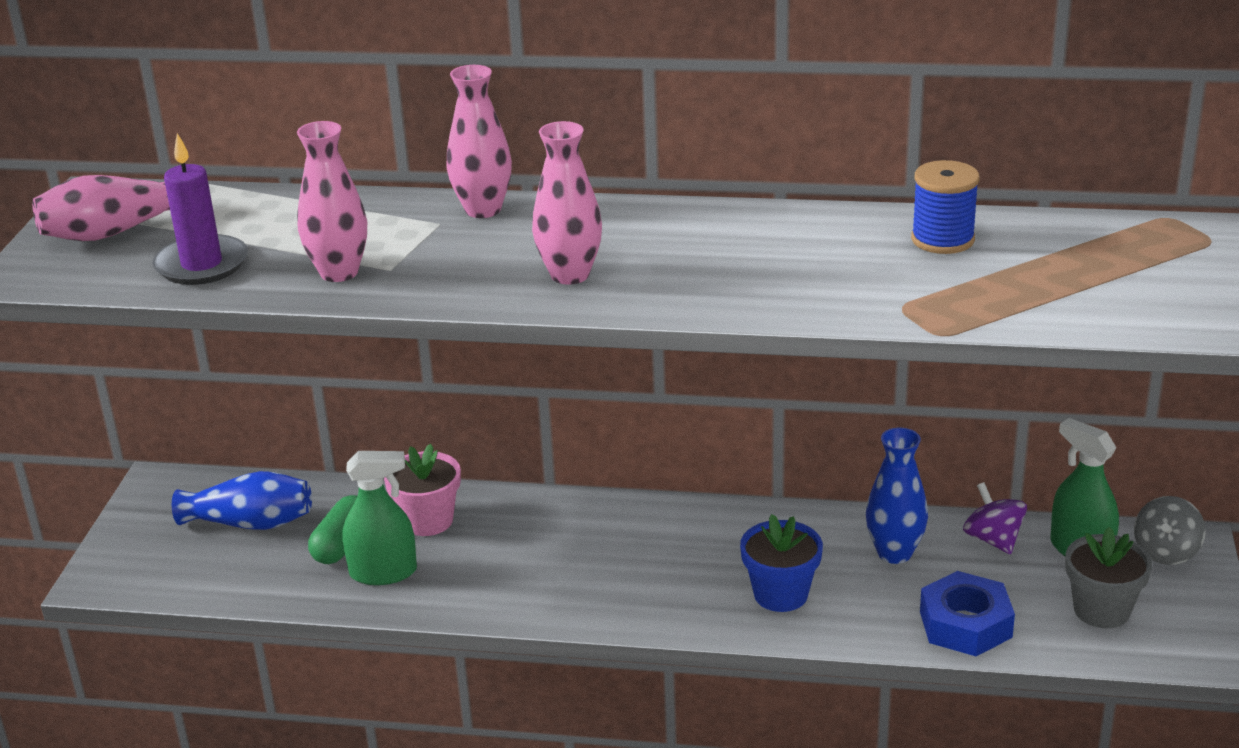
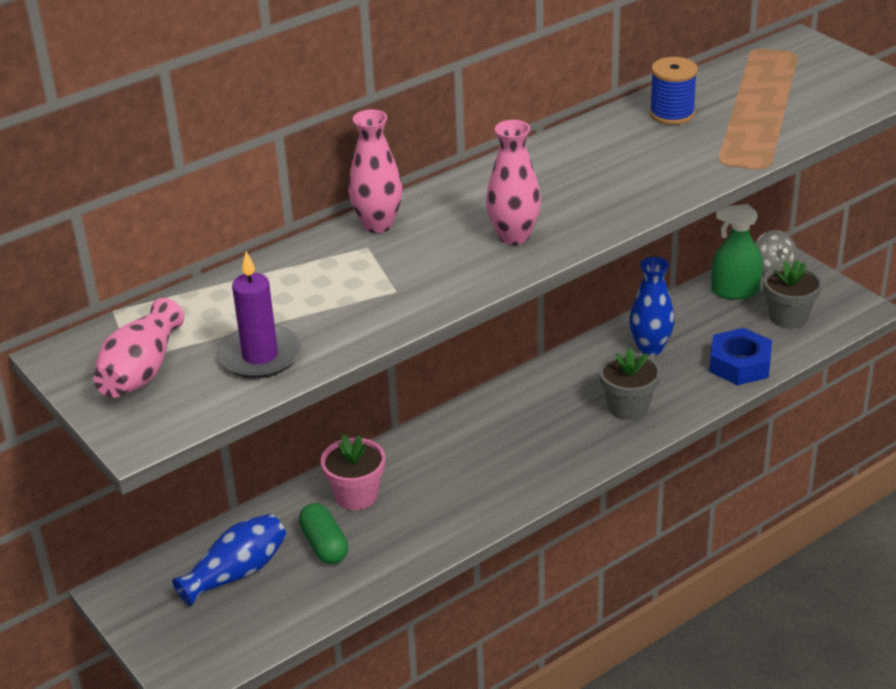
camera: 45 degrees left, 5 degrees up
pink vase [297,121,367,282] -> none
green spray bottle [342,451,417,585] -> none
blue flower pot [740,514,823,612] -> grey flower pot [599,347,661,420]
purple spinning top [963,483,1027,554] -> none

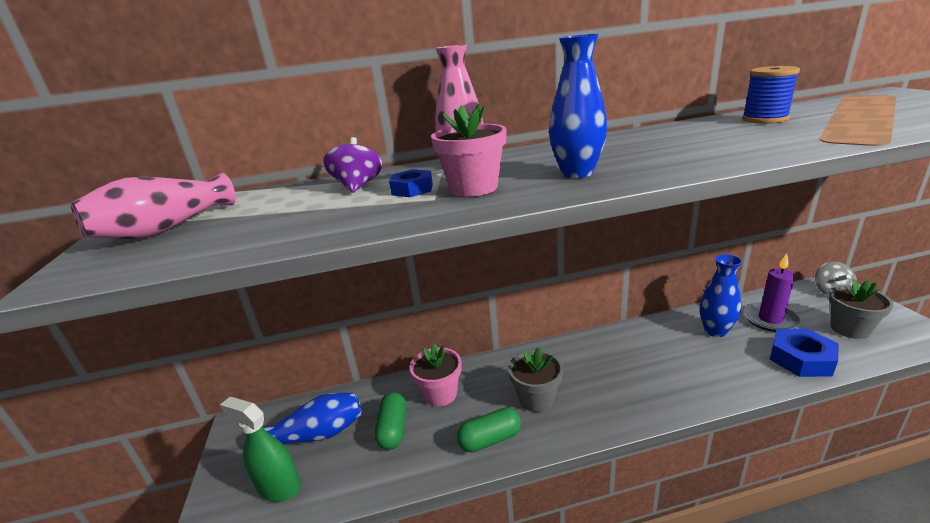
camera: 25 degrees right, 10 degrees down
purple candle [218,251,301,379] -> purple candle moved to [743,253,801,332]
pink vase [486,120,541,245] -> blue vase [549,34,607,178]
grey flower pot [599,347,661,420] -> grey flower pot moved to [508,347,563,412]
green spray bottle [711,204,763,300] -> green spray bottle moved to [220,397,301,502]
none -> purple spinning top [323,137,382,193]
none -> blue nut [389,169,433,197]
none -> pink flower pot [431,104,506,197]
none -> green capsule [456,408,521,453]

